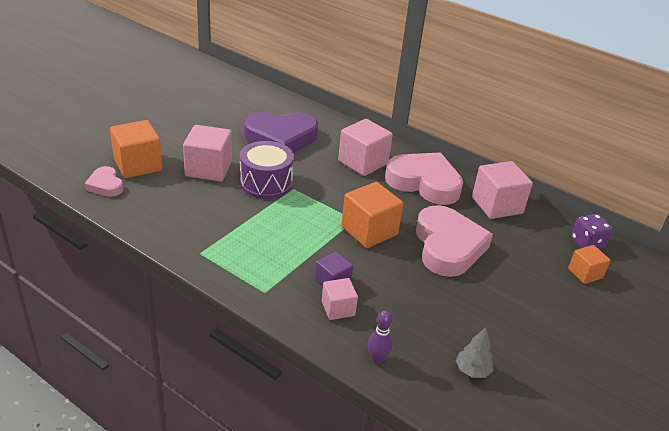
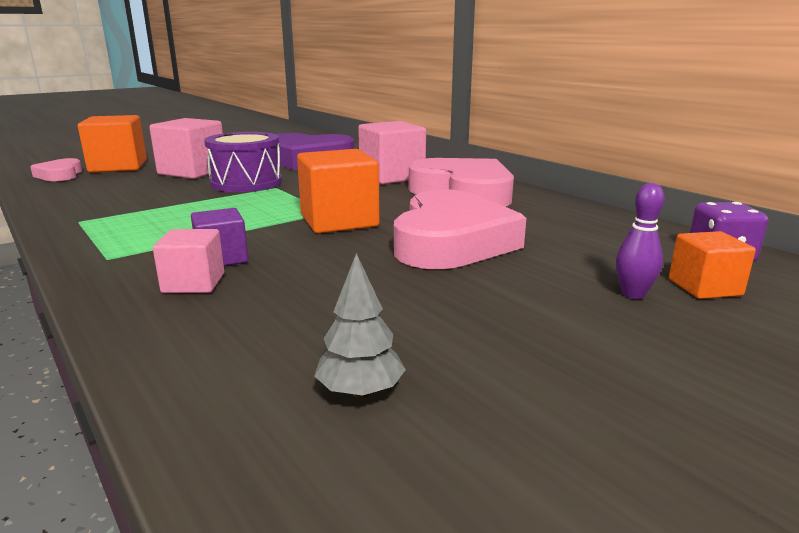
camera: 20 degrees right, 15 degrees down
purple bowling pin [368,311,393,363] -> purple bowling pin moved to [616,183,665,299]
pink cube [472,161,533,219] -> none

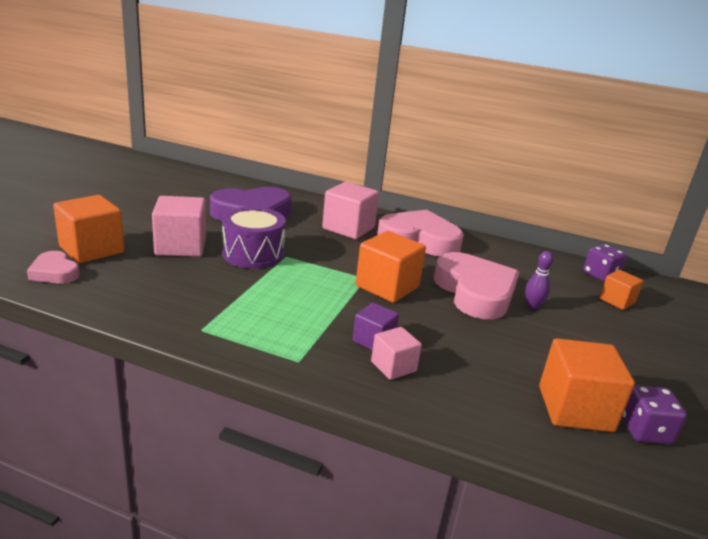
camera: 35 degrees left, 5 degrees up
grey tree [314,253,406,398] -> orange cube [539,338,635,432]
purple bowling pin [616,183,665,299] -> purple bowling pin moved to [525,251,553,309]
none -> purple dice [622,385,687,444]

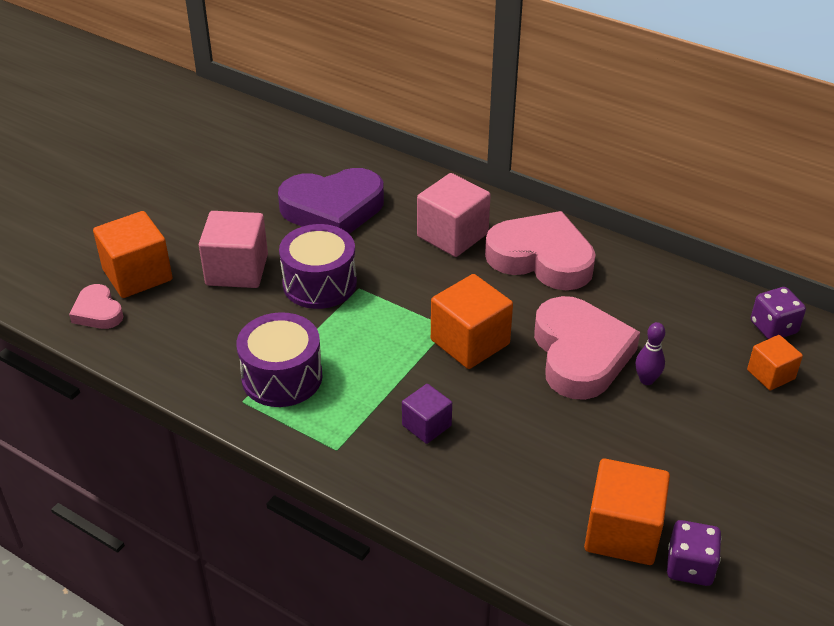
camera: 15 degrees right, 15 degrees up
pink cube [371,327,422,380] -> none
none -> purple drum [236,312,323,407]

